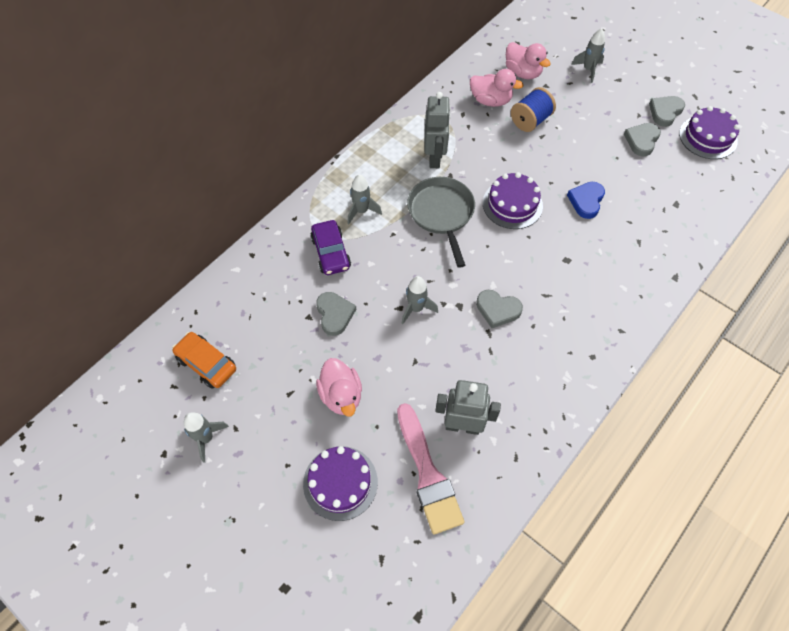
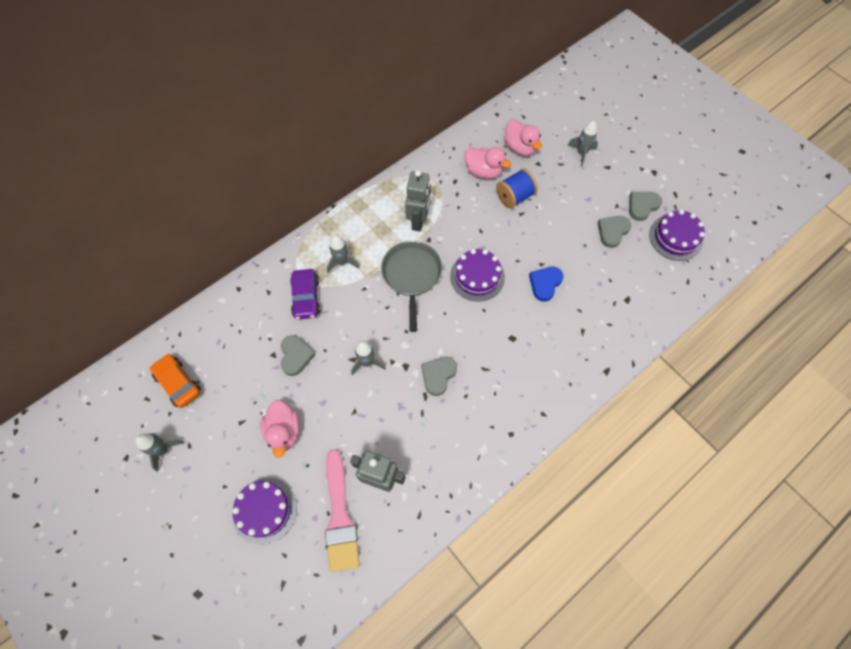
camera: 10 degrees right, 5 degrees up
grey heart [476,290,523,328] -> grey heart turned 90 degrees clockwise [421,357,457,396]

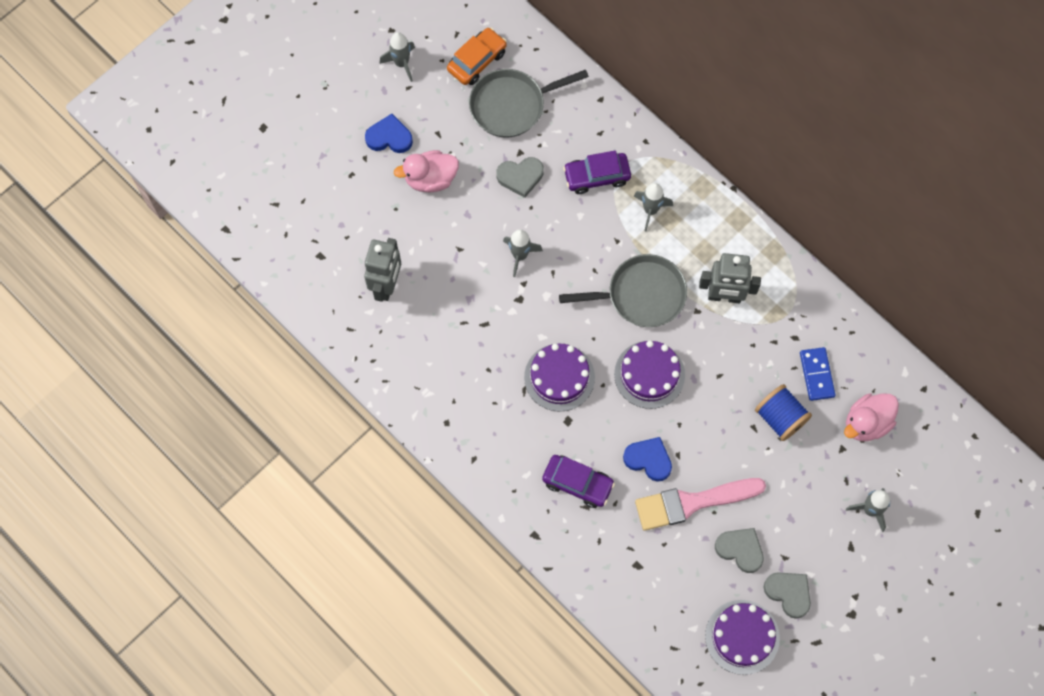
camera: 85 degrees right, 5 degrees up
purple cake [232,478,297,545] -> purple cake moved to [524,344,595,412]
pink brush [325,449,360,572] -> pink brush moved to [635,478,766,531]
grey heart [421,357,457,396] -> none
pink duck [464,147,511,179] -> blue domino [800,347,835,401]
none -> blue heart [365,114,413,153]
none -> grey pan [469,69,589,138]
none -> purple car [542,455,615,508]

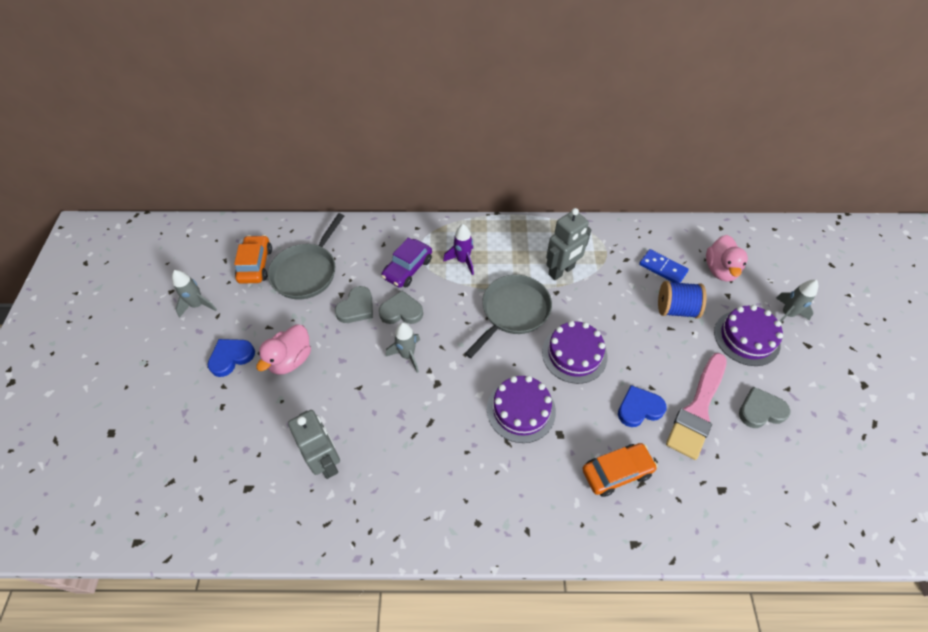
camera: 45 degrees left, 15 degrees down
purple car [542,455,615,508] -> orange car [582,443,658,497]
grey rocket [634,183,673,231] -> purple rocket [443,224,474,275]
purple cake [705,600,780,675] -> purple cake moved to [714,305,783,366]
grey heart [764,572,811,619] -> grey heart moved to [379,291,423,324]

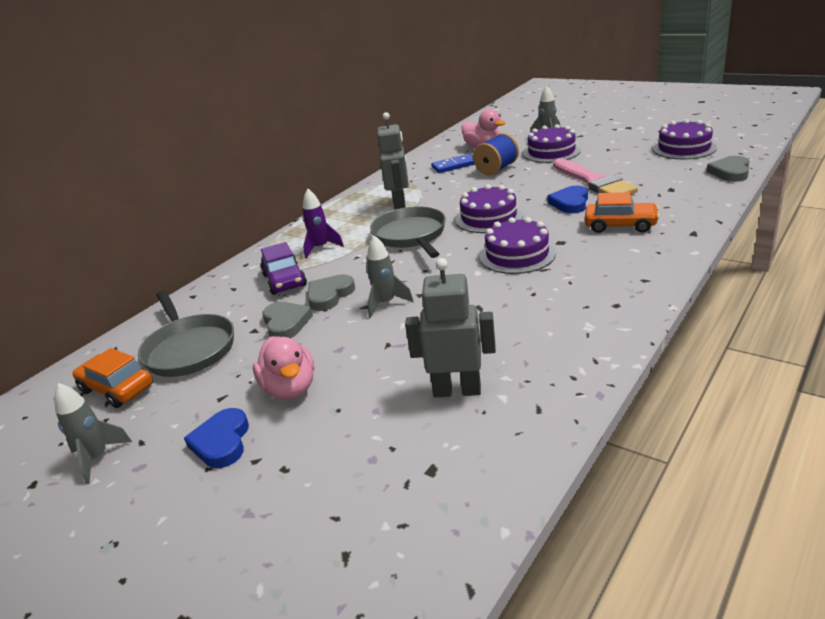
camera: 50 degrees left, 25 degrees down
orange car [582,443,658,497] -> orange car turned 90 degrees clockwise [585,192,660,233]
grey heart [739,387,791,428] -> grey heart moved to [707,156,749,182]
none -> purple cake [653,119,717,159]

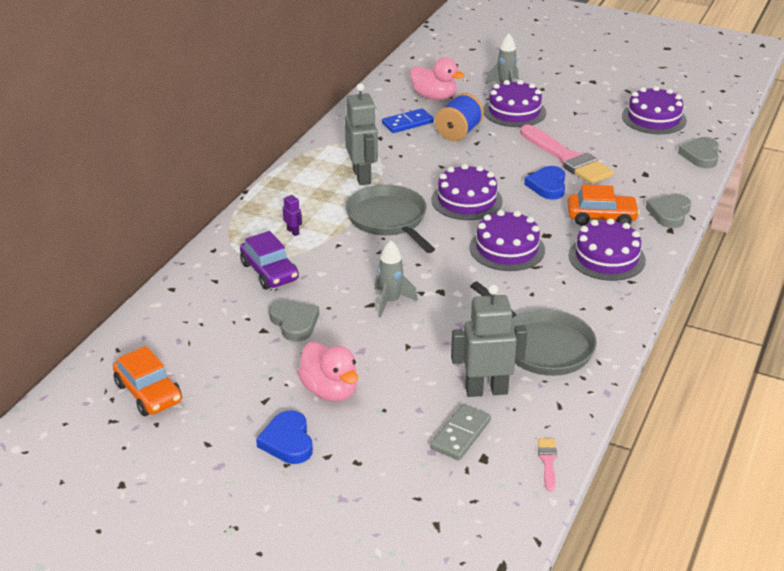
camera: 15 degrees left, 5 degrees up
grey rocket [54,383,132,484] -> none
orange car [72,348,153,408] -> orange car turned 150 degrees counterclockwise [113,346,182,416]
grey pan [138,291,234,377] -> grey pan moved to [470,281,597,376]
purple rocket [303,189,344,259] -> purple robot [283,192,302,236]
grey heart [308,274,355,311] -> grey heart moved to [646,194,691,228]
none -> grey domino [430,404,491,460]
none -> pink brush [538,438,557,492]
none -> purple cake [568,218,646,281]

